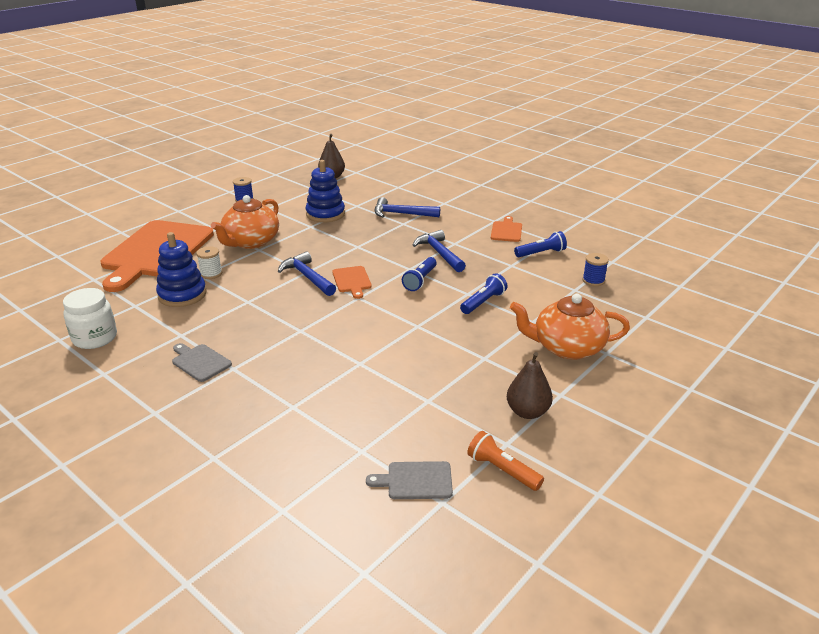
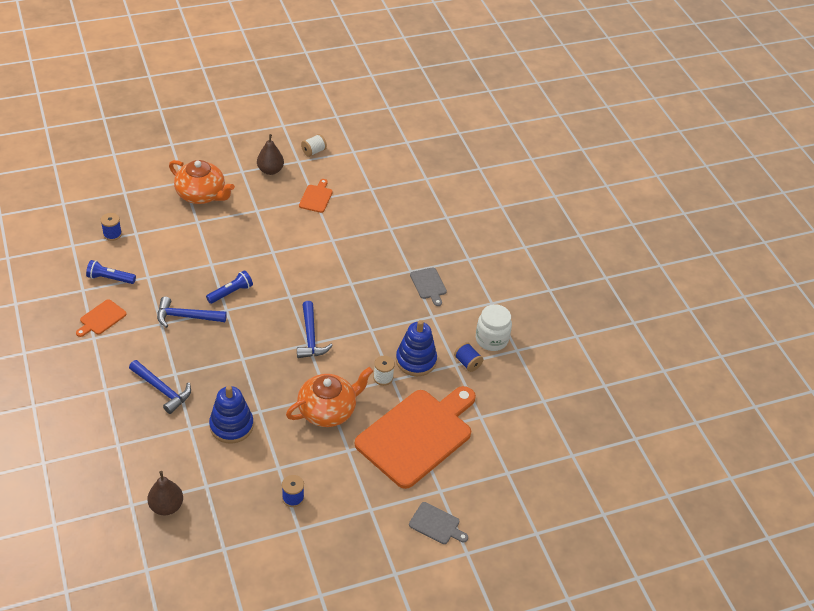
camera: 155 degrees left, 15 degrees up
orange cutting board [332,266,372,299] -> orange cutting board moved to [299,179,333,213]
grey cutting board [366,461,453,499] -> grey cutting board moved to [409,502,468,544]
blue hammer [413,230,466,272] -> blue hammer turned 90 degrees clockwise [157,297,227,328]
blue flashlight [460,273,507,314] -> none
orange flashlight [467,431,544,491] -> white spool [301,134,327,157]
none -> blue spool [454,342,484,372]

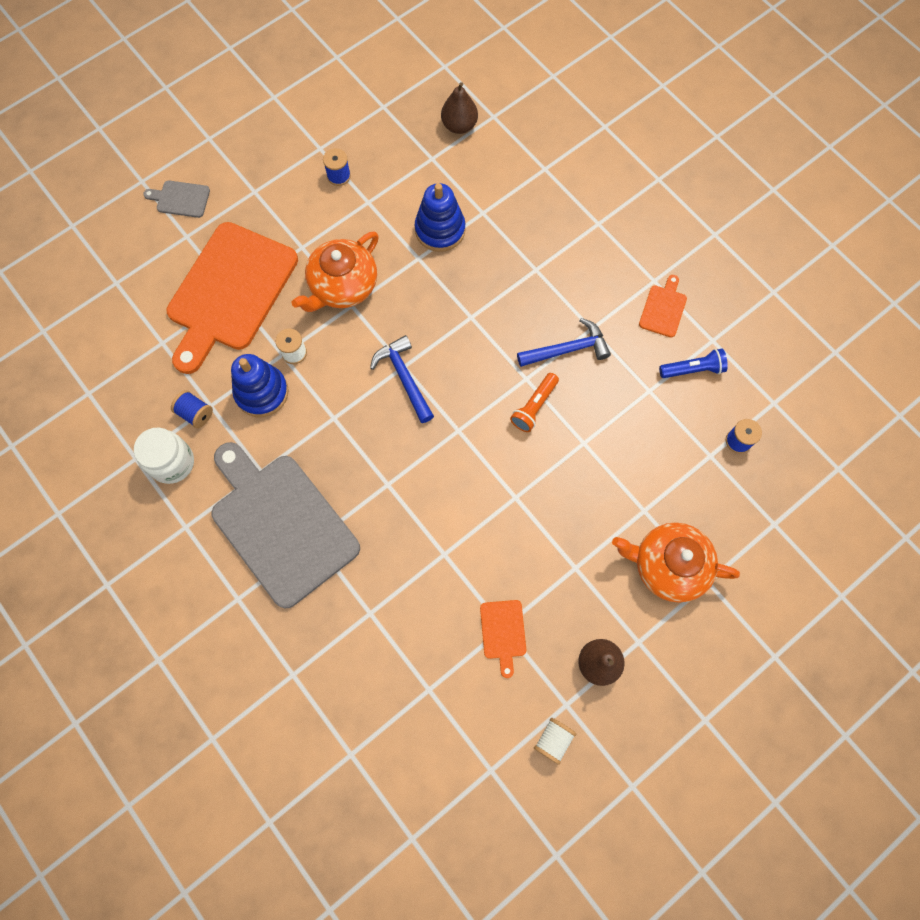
camera: 165 degrees right, 25 degrees up
blue hammer [129,360,191,414] -> none
blue flashlight [206,270,253,304] -> orange flashlight [510,373,559,432]
grey cutting board [410,268,447,306] -> grey cutting board [212,442,360,608], size x2.45

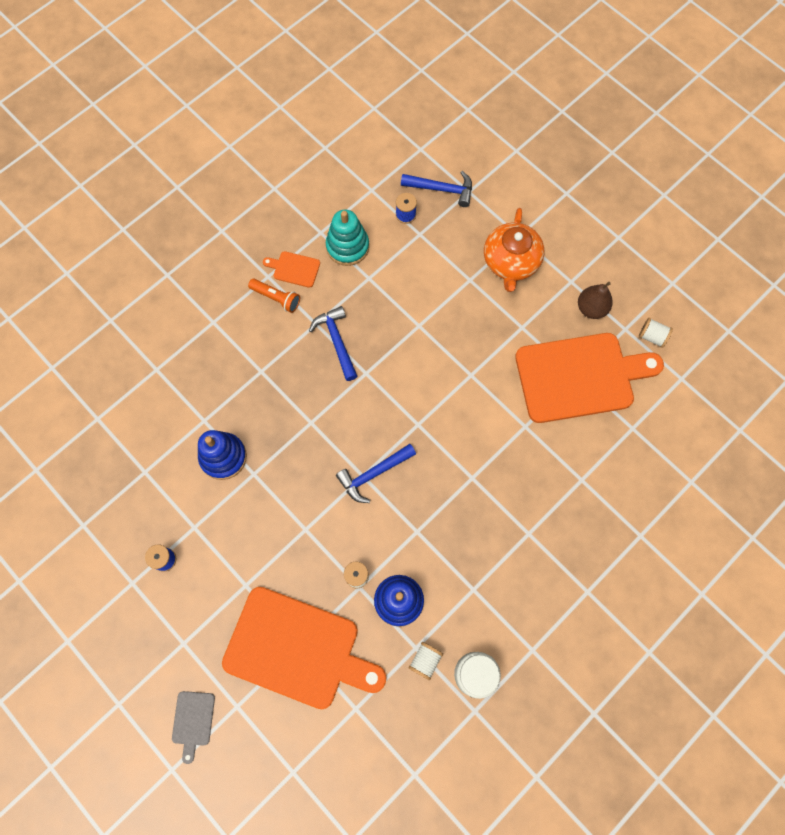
camera: 95 degrees left, 0 degrees up
blue spool [171,390,213,428] -> white spool [408,642,443,680]
grey cutting board [212,442,360,608] -> none
orange teapot [292,231,379,312] -> none
brown pear [441,82,478,134] -> none
orange cutting board [480,600,526,678] -> orange cutting board [515,333,664,423], size x2.45
orange flashlight [510,373,559,432] -> orange flashlight moved to [248,279,300,313]
blue flashlight [659,349,728,378] -> turquoise stacking toy [326,210,369,266]
none -> blue hammer [401,171,472,207]

